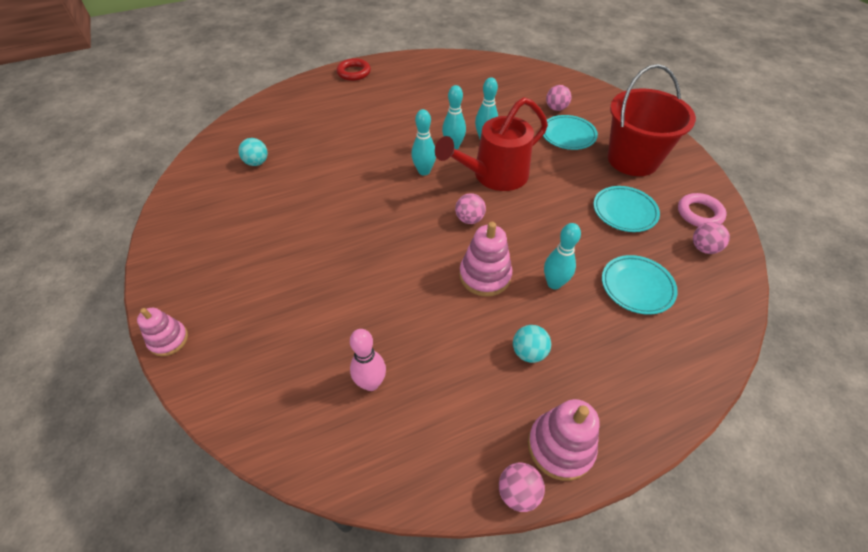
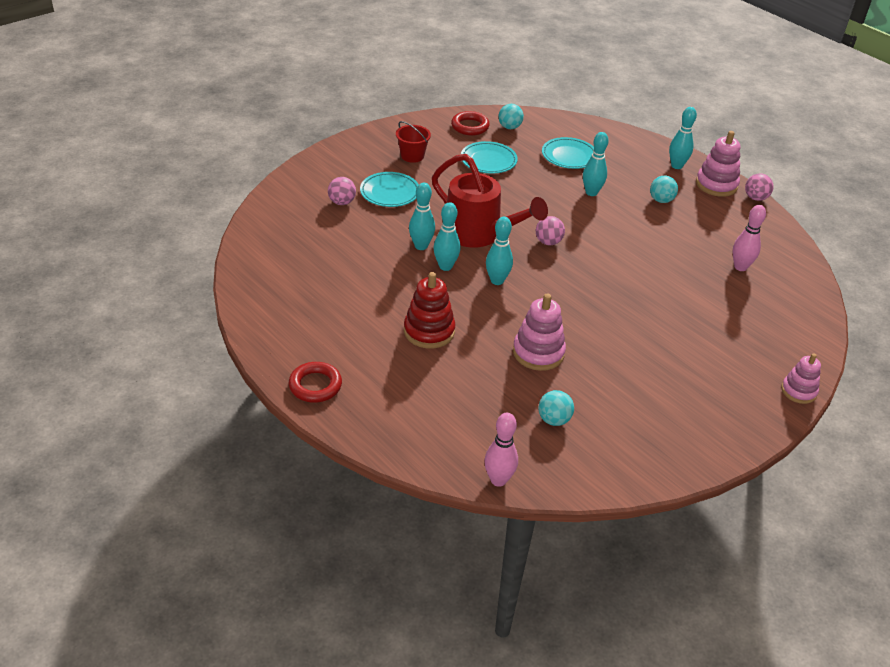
camera: 110 degrees left, 10 degrees down
pink stacking toy [459,222,512,297] -> pink stacking toy moved to [513,294,566,371]
red bucket [608,64,696,176] -> red bucket [396,121,431,163], size x0.47
pink ring [678,193,727,227] -> red ring [451,111,490,136]
pink ball [693,222,730,254] -> turquoise ball [498,104,524,129]
none -> red stacking toy [404,272,456,349]
none -> pink bowling pin [484,413,518,487]
none -> turquoise bowling pin [669,107,697,169]

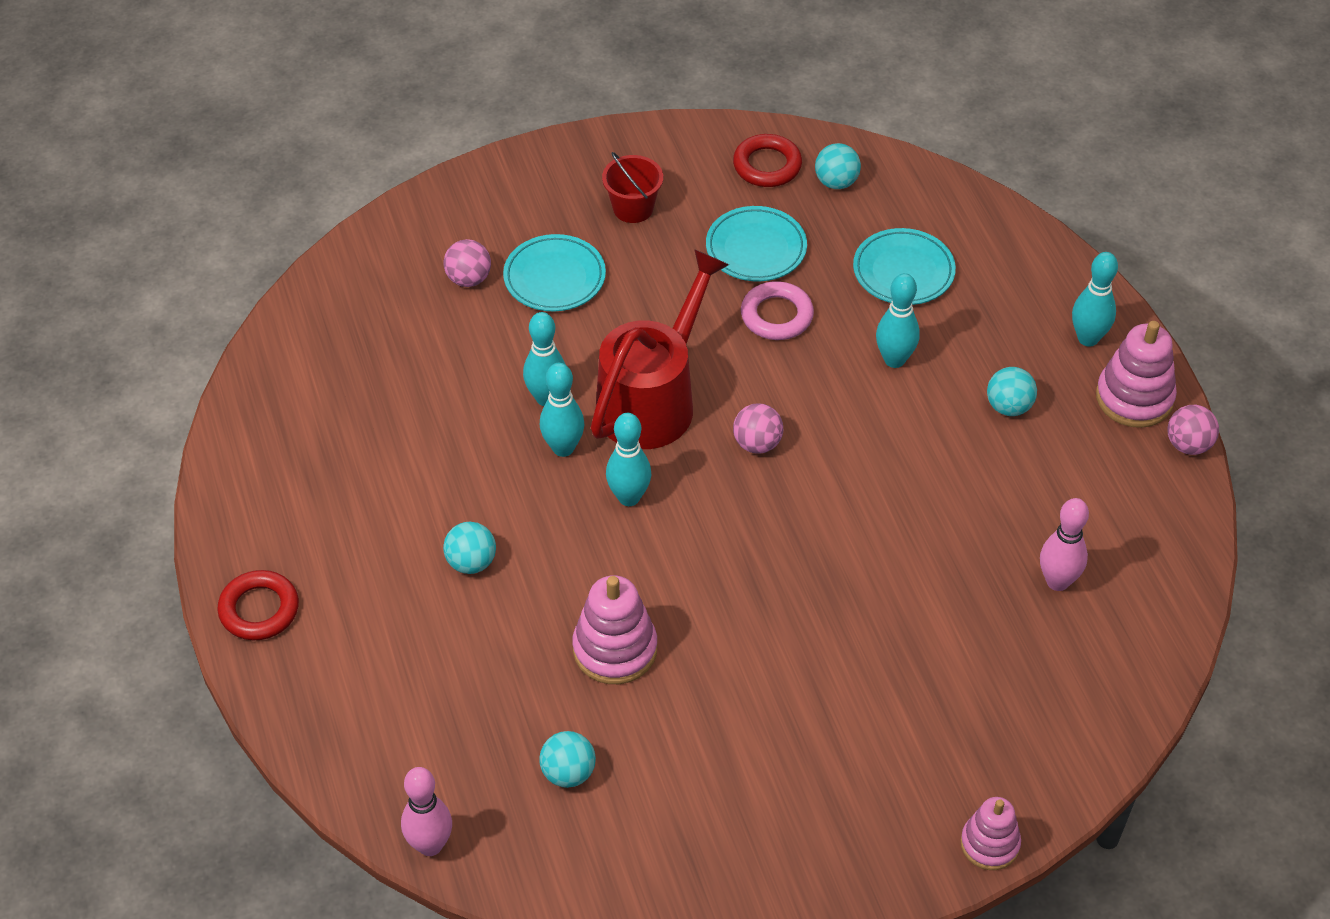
camera: 25 degrees right, 10 degrees up
red stacking toy [404,272,456,349] -> turquoise ball [443,522,496,574]
red watering can [432,154,548,248] -> red watering can turned 120 degrees counterclockwise [591,249,729,449]
none -> pink ring [741,281,814,340]

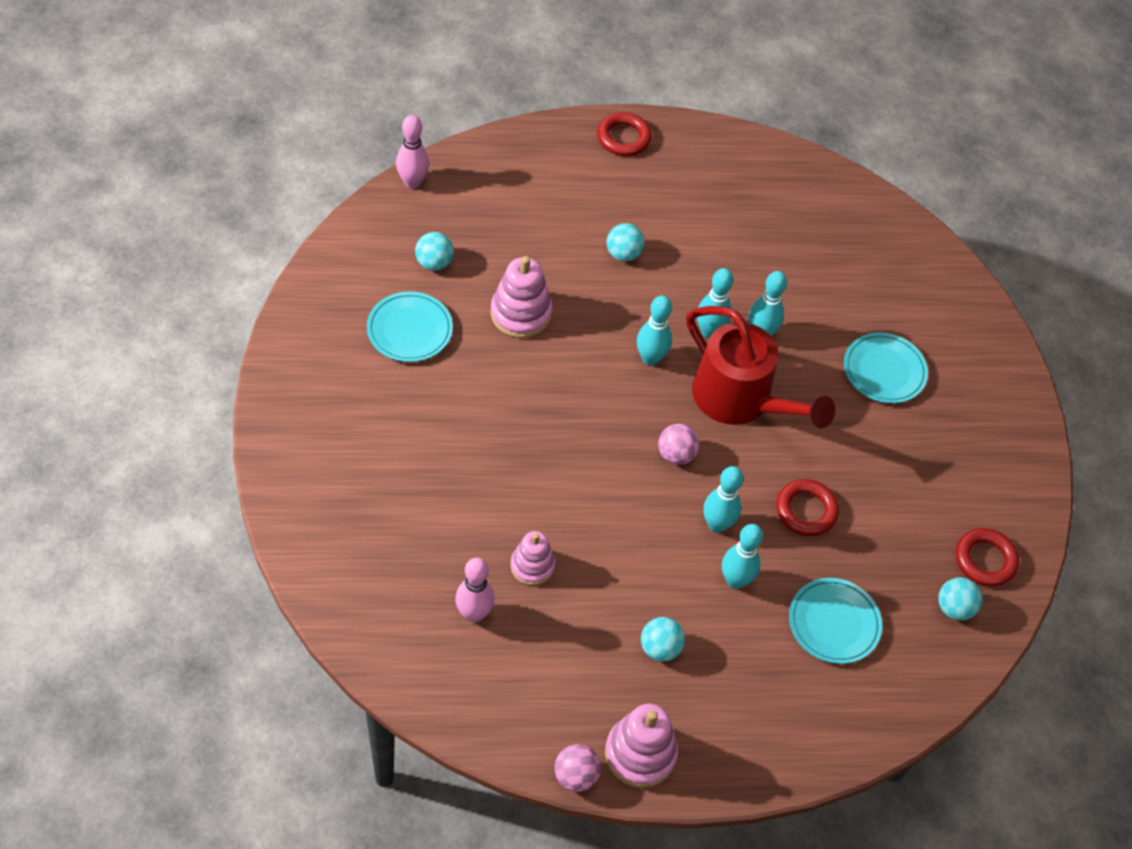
camera: 100 degrees right, 5 degrees up
pink ball [443,239,491,287] -> none
red bucket [602,152,663,223] -> none
turquoise plate [706,206,807,281] -> turquoise plate moved to [367,291,453,362]
pink ring [741,281,814,340] -> red ring [776,479,839,536]
pink stacking toy [960,797,1021,870] -> pink stacking toy moved to [510,531,555,586]
turquoise bowling pin [1072,252,1118,347] -> turquoise bowling pin moved to [703,466,743,533]

